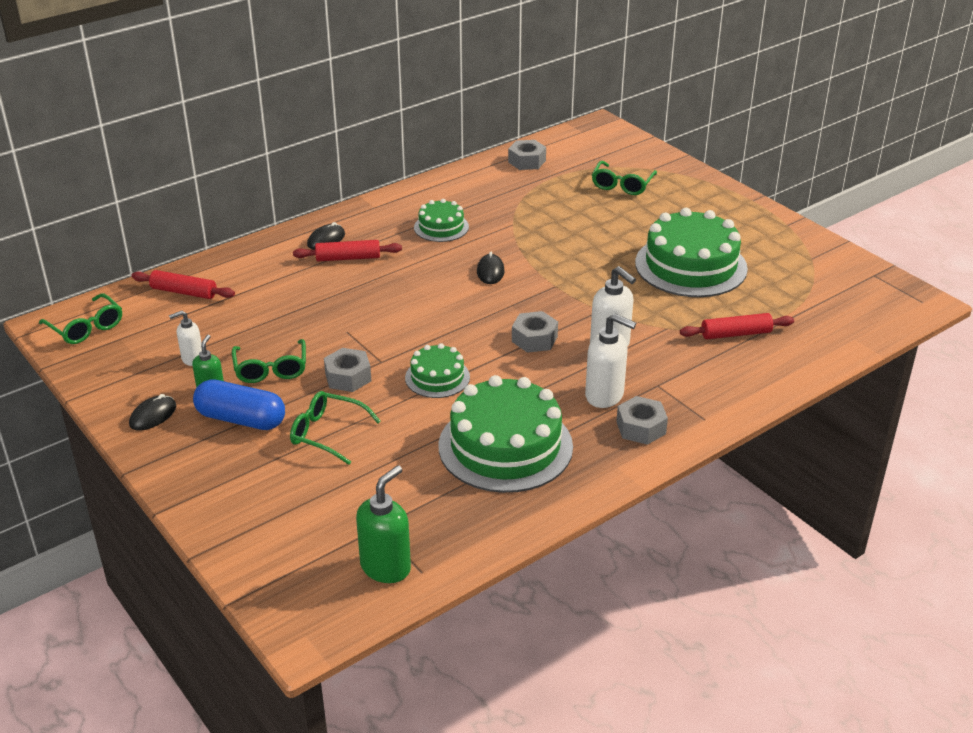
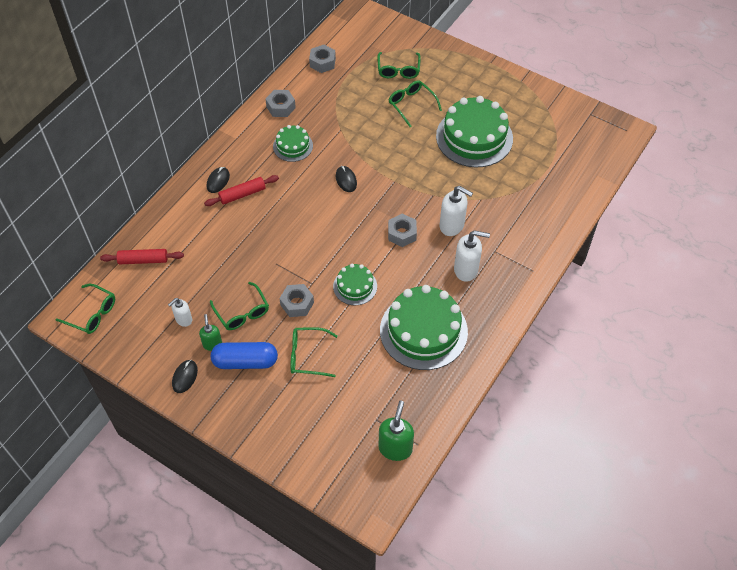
camera: 20 degrees left, 20 degrees up
grey nut [616,396,668,445] -> grey nut moved to [265,90,296,117]
red rolling pin [680,313,794,339] -> none
none -> green glasses [389,80,442,127]

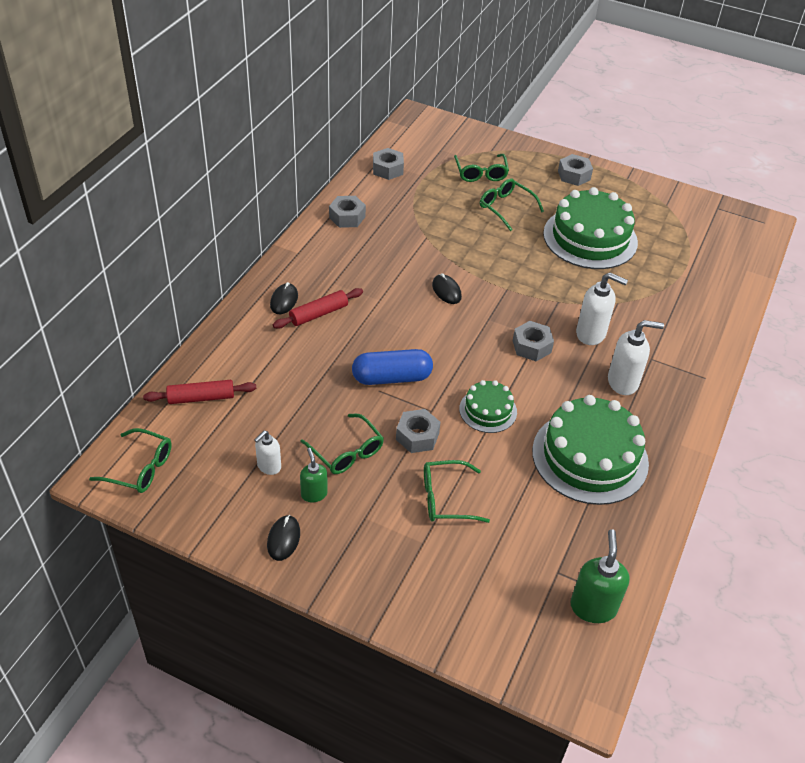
camera: 10 degrees left, 10 degrees down
blue capsule [211,342,278,369] -> blue capsule moved to [352,349,433,385]
green cake [273,125,313,162] -> none
none -> grey nut [558,154,593,186]

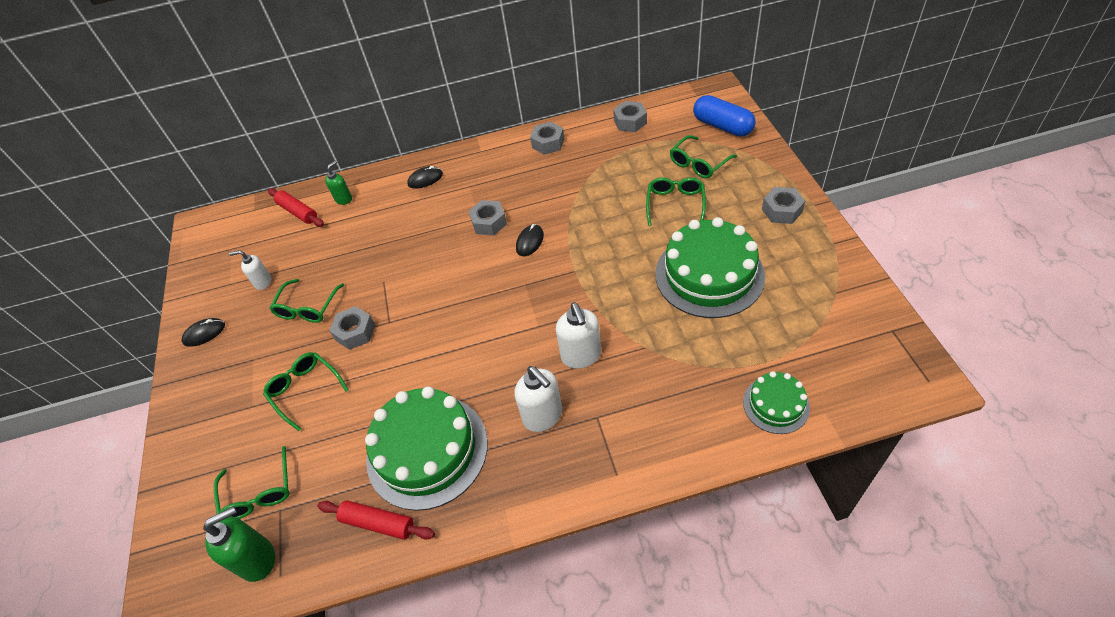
camera: 60 degrees right, 5 degrees up
green glasses [89,428,172,493] -> green glasses moved to [214,446,290,519]
red rolling pin [273,288,363,329] -> red rolling pin moved to [317,500,435,540]
green soap dispenser [300,448,328,503] -> green soap dispenser moved to [325,160,352,205]
blue capsule [352,349,433,385] -> blue capsule moved to [693,95,756,137]
green cake [459,380,517,433] -> green cake moved to [743,371,810,434]
grey nut [513,321,554,361] -> grey nut moved to [469,200,507,235]

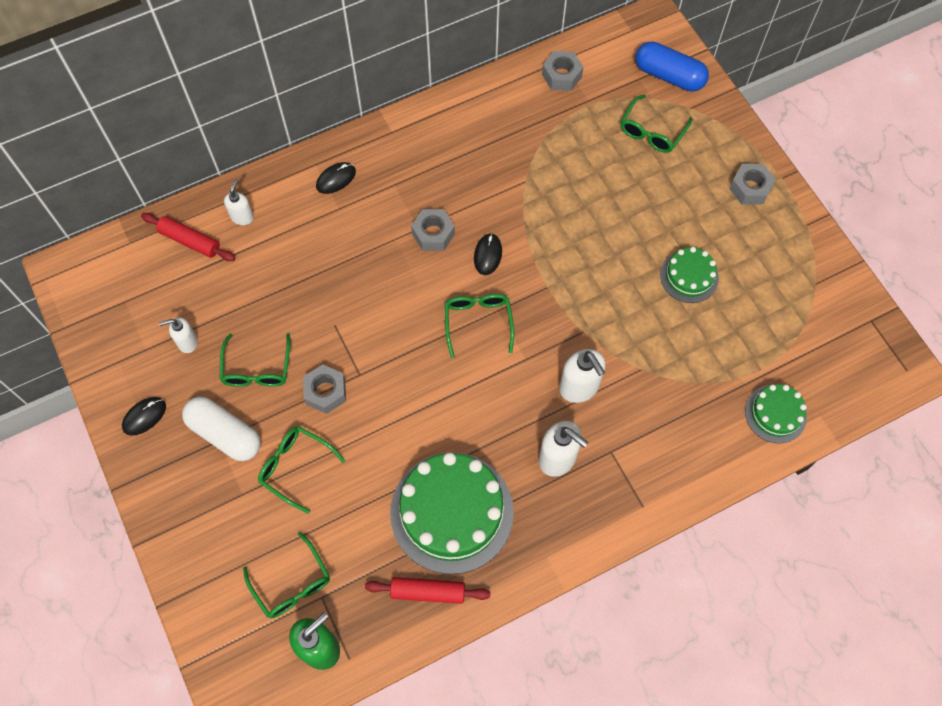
camera: 20 degrees left, 15 degrees up
green soap dispenser [325,160,352,205] -> white soap dispenser [224,179,254,225]
grey nut [530,122,564,155] -> none
green glasses [646,177,706,226] -> green glasses moved to [445,294,514,358]
green cake [655,217,765,318] -> green cake [660,247,719,303], size x0.52
none -> white capsule [182,397,261,461]

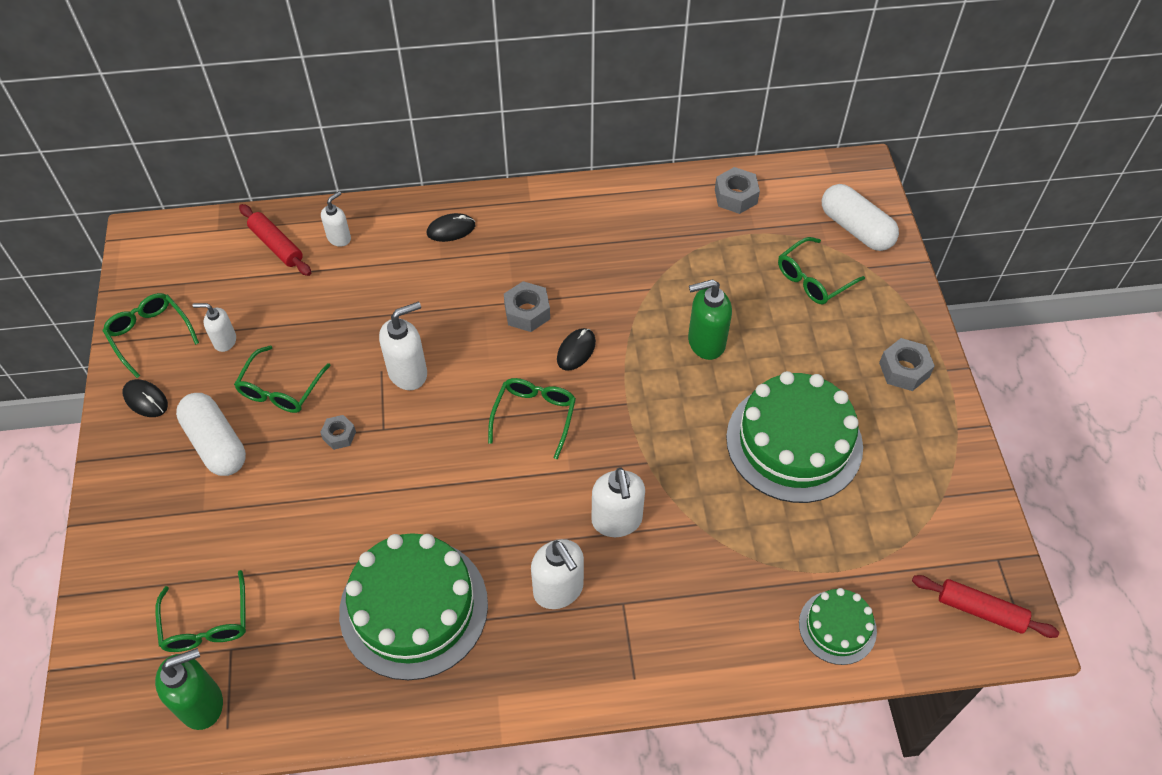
camera: 20 degrees right, 10 degrees down
black mouse [122,397,166,436] -> black mouse turned 60 degrees clockwise [122,379,168,417]
green glasses [258,426,345,514] -> green glasses moved to [103,293,199,378]
grey nut [303,364,346,414] -> grey nut [320,415,356,450], size x0.64
red rolling pin [365,577,490,604] -> red rolling pin moved to [912,575,1059,638]
blue capsule [635,42,709,92] -> white capsule [822,184,899,251]
green cake [660,247,719,303] -> green cake [726,371,863,503], size x1.94
none -> white soap dispenser [379,301,427,390]
none -> green soap dispenser [688,279,732,360]

